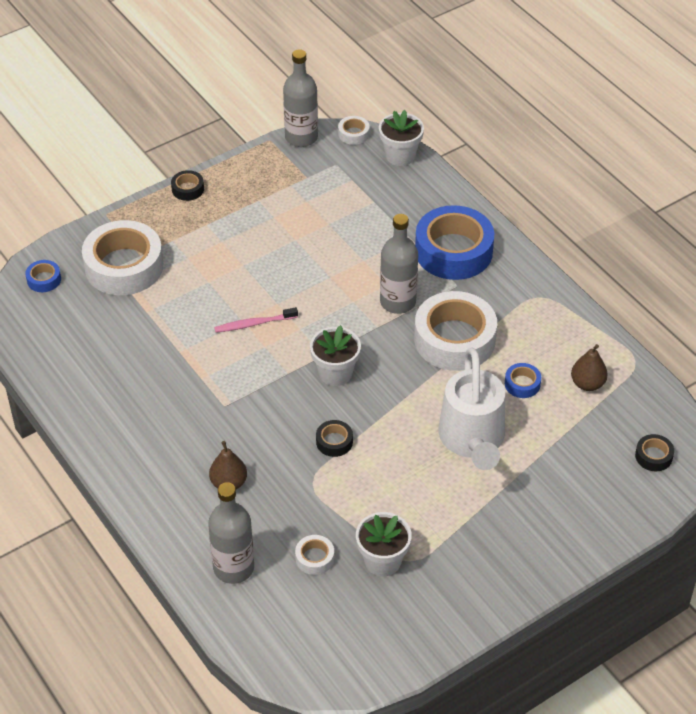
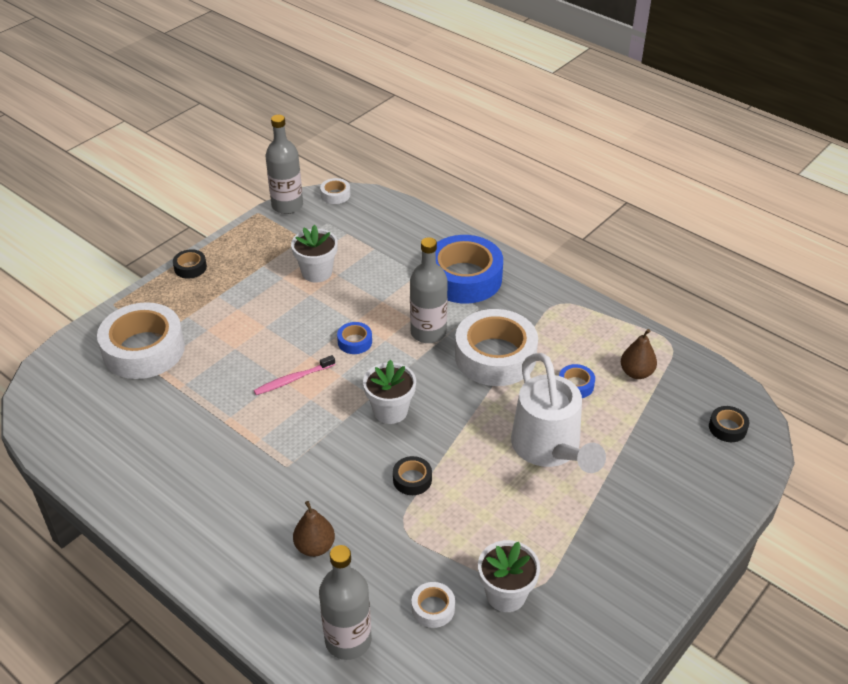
camera: 15 degrees left, 5 degrees down
blue tape [25,260,61,292] -> blue tape moved to [337,322,372,354]
white flower pot [379,110,424,166] -> white flower pot moved to [291,225,338,283]

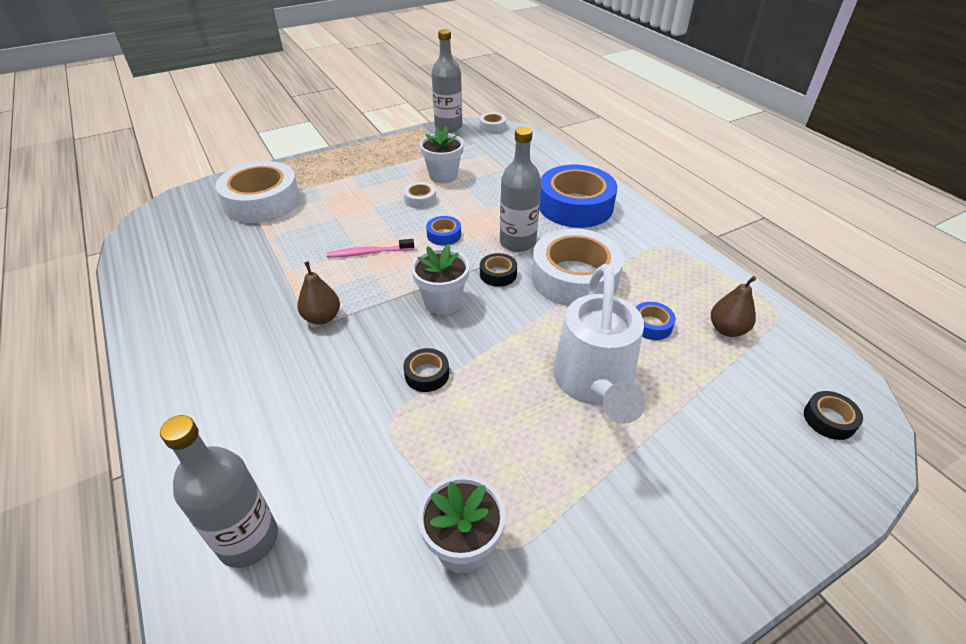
camera: 20 degrees right, 0 degrees up
black tape [173,249,207,279] -> black tape moved to [480,253,517,287]
brown pear [293,501,335,557] -> brown pear moved to [297,261,340,325]
white tape [412,582,455,628] -> white tape moved to [404,182,436,208]

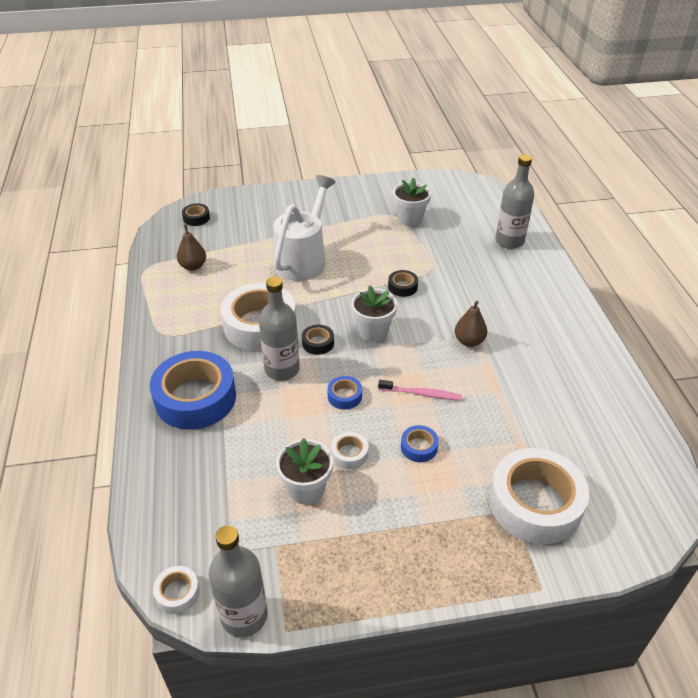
camera: 160 degrees left, 0 degrees up
blue tape [635,302,676,340] -> blue tape moved to [401,425,439,462]

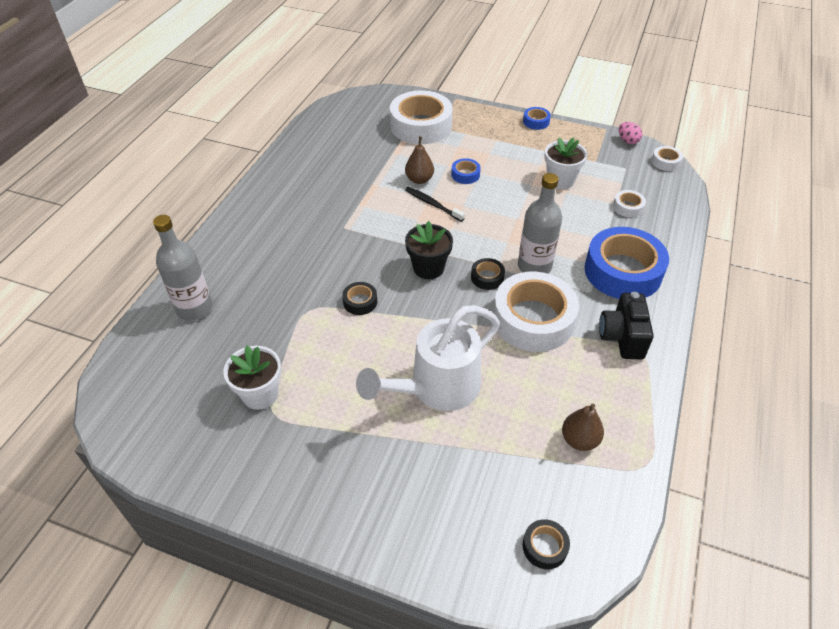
camera: 150 degrees left, 5 degrees up
grey bottle [209,525,267,638] -> pink egg [619,122,642,144]
blue tape [327,376,362,410] -> blue tape moved to [523,107,551,130]
white tape [331,432,368,469] -> white tape moved to [613,190,646,217]
white flower pot [351,286,397,342] -> black flower pot [405,221,453,279]
pink toothbrush [378,380,462,401] -> black toothbrush [405,187,465,222]
brown pear [455,301,487,347] -> brown pear moved to [405,137,434,184]
none -> black camera [599,292,654,360]

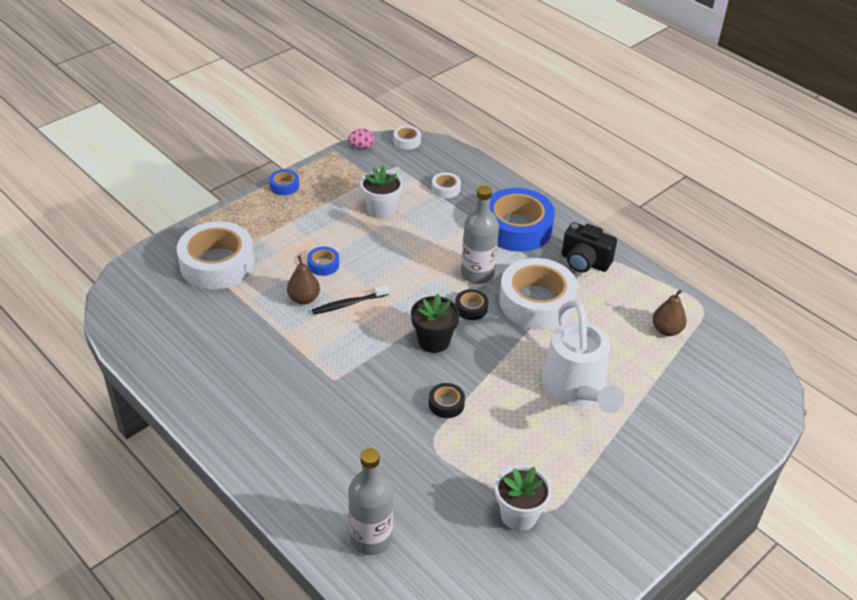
camera: 65 degrees left, 5 degrees down
black tape [522,519,570,569] -> none

